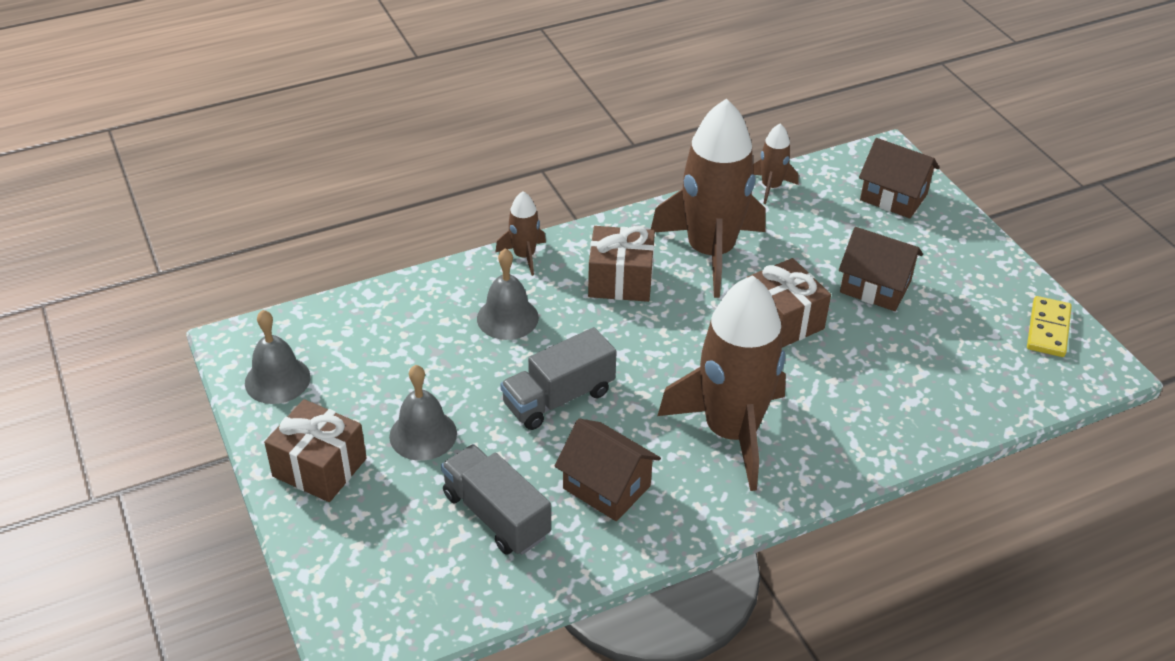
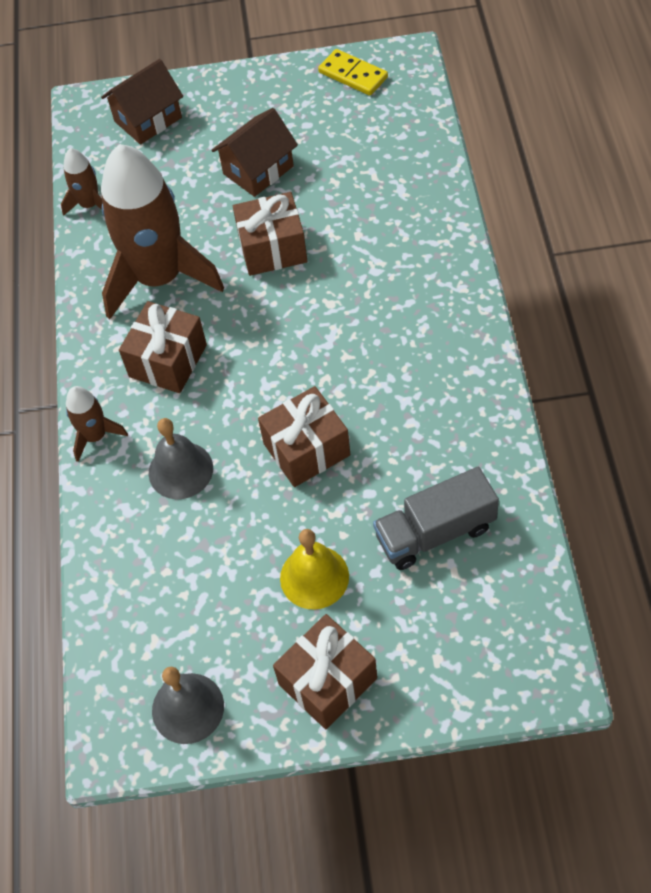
camera: 65 degrees left, 15 degrees up
grey bell [389,365,457,461] -> yellow bell [280,529,349,610]
grey truck [500,327,617,430] -> brown gift [258,386,350,487]
brown house [554,418,661,521] -> none
brown rocket [658,275,786,491] -> none

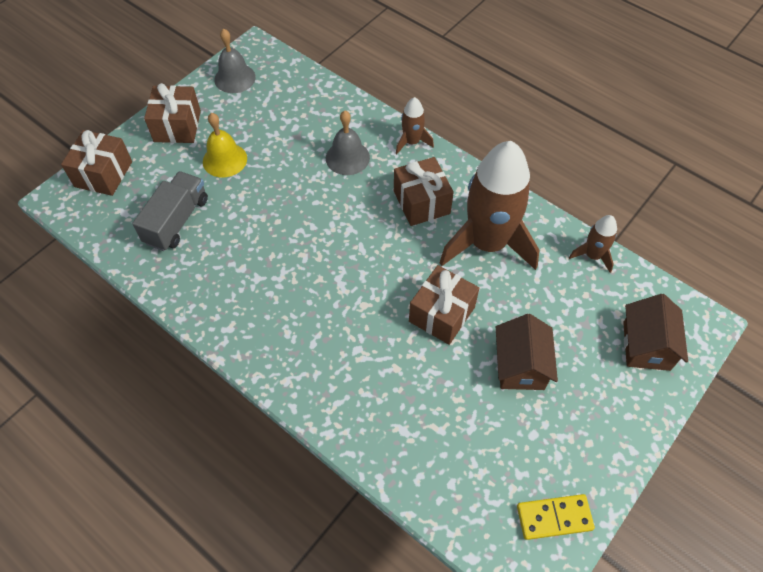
camera: 130 degrees right, 0 degrees up
brown gift [258,386,350,487] -> brown gift moved to [61,130,132,196]

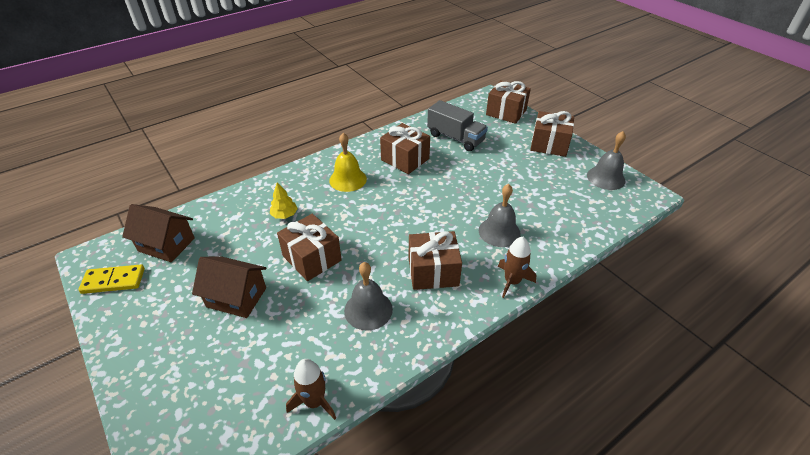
camera: 105 degrees right, 15 degrees down
yellow bell [203,113,247,177] -> yellow bell moved to [329,133,367,192]
brown rocket [440,141,539,270] -> grey bell [344,262,393,331]
yellow domino [517,494,595,540] -> yellow domino turned 75 degrees clockwise [78,264,145,294]
brown house [623,294,688,371] -> brown house moved to [122,204,195,262]
none -> yellow tree [270,182,298,219]
none -> brown gift [380,123,430,174]

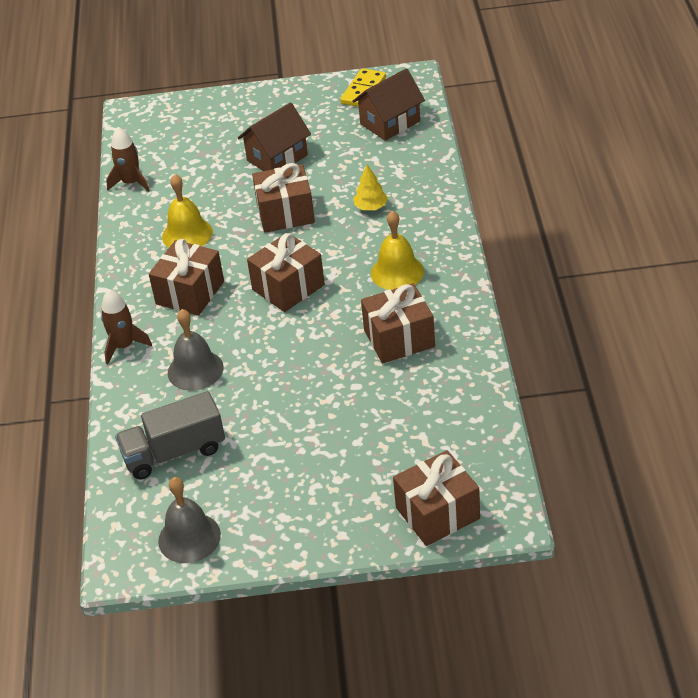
camera: 125 degrees right, 0 degrees up
grey bell [344,262,393,331] -> yellow bell [162,174,213,248]
grey truck [427,100,488,151] -> grey truck moved to [115,391,225,479]
brown gift [530,111,574,157] -> brown gift moved to [247,233,325,312]

